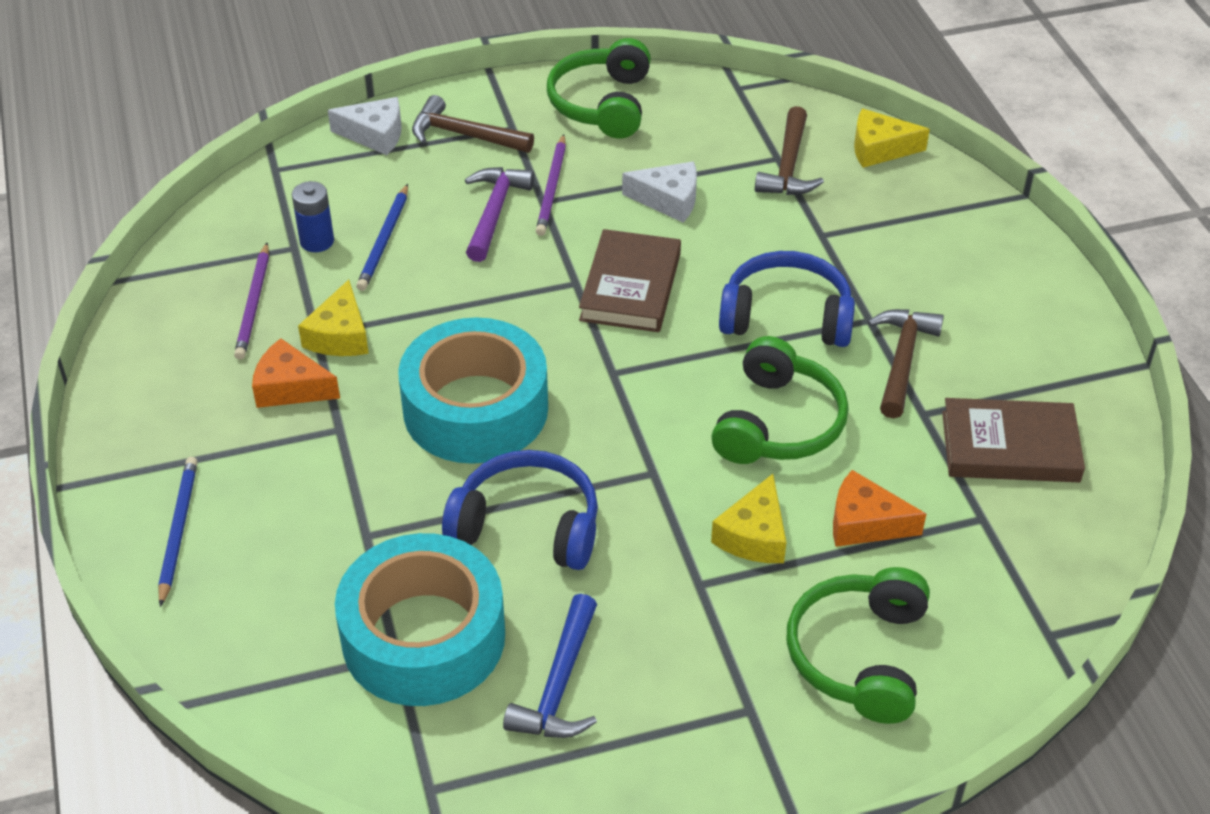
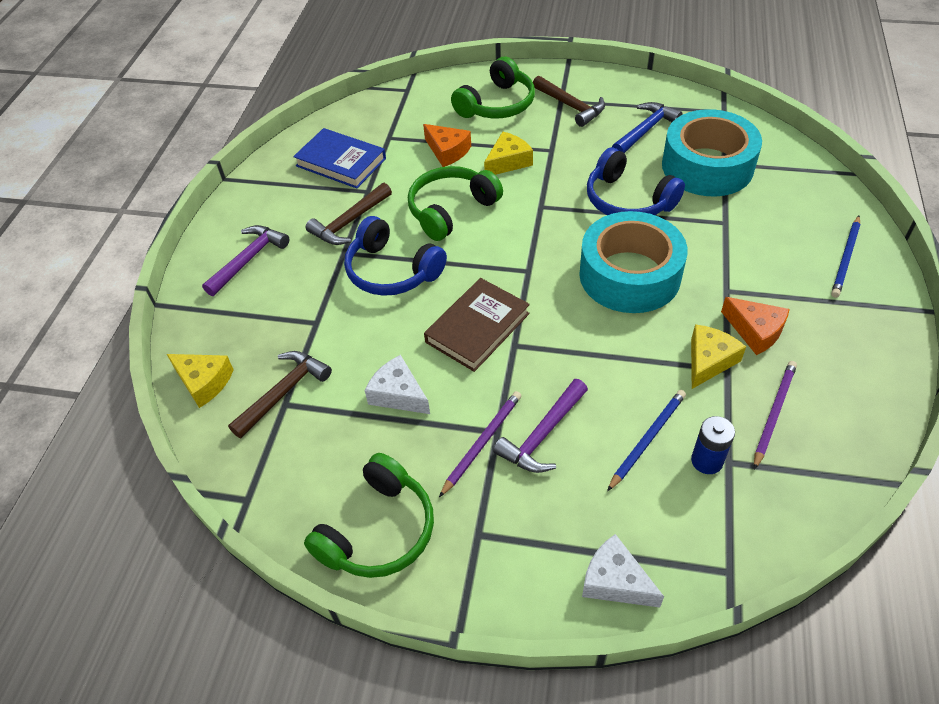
camera: 150 degrees left, 5 degrees up
brown hammer [412,95,534,153] -> brown hammer moved to [533,76,605,127]
brown book [942,398,1085,482] -> blue book [293,128,386,188]
none -> purple hammer [202,225,289,296]

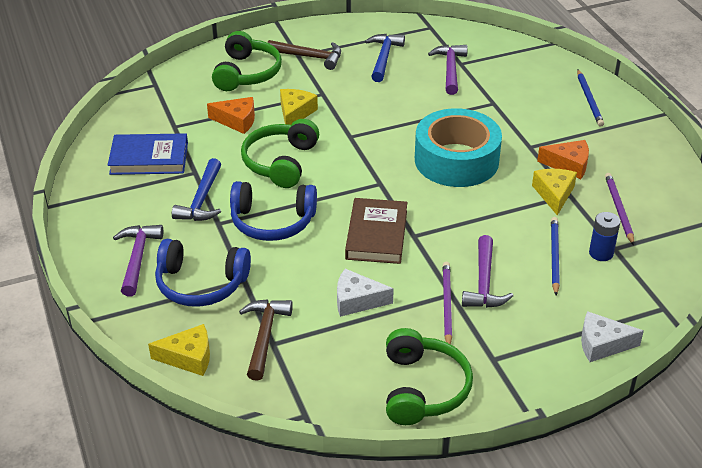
camera: 35 degrees left, 10 degrees down
brown hammer [306,183,392,245] -> blue hammer [172,158,221,221]
blue headphones [587,147,685,215] -> blue headphones moved to [155,239,251,307]
turquoise tape [662,109,762,196] -> purple hammer [428,45,468,95]

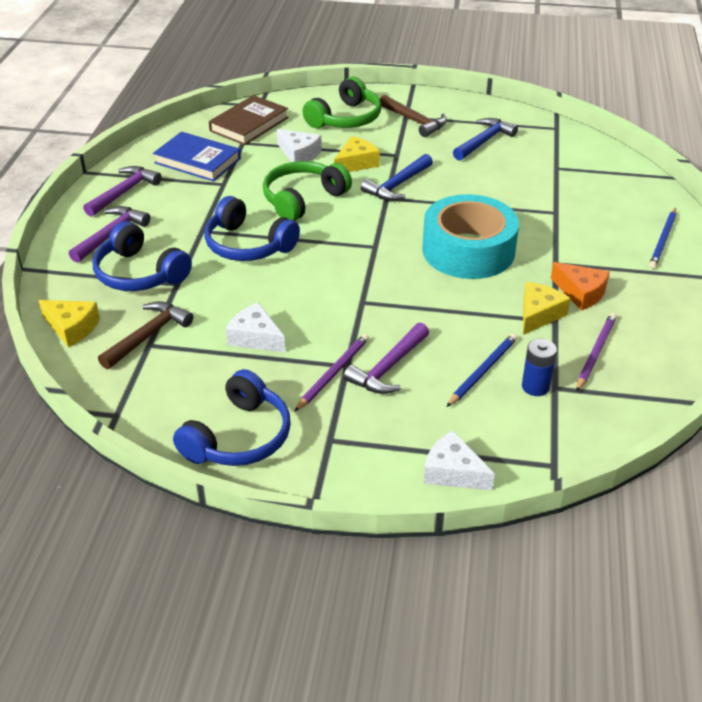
camera: 30 degrees right, 0 degrees up
blue hammer [172,158,221,221] -> blue hammer moved to [361,154,433,201]
orange cheese [207,97,255,134] -> white cheese [277,129,322,162]
brown book [345,198,407,264] -> brown book moved to [209,95,289,145]
green headphones [386,328,473,425] -> blue headphones [173,369,291,466]
purple hammer [428,45,468,95] -> purple hammer moved to [83,166,162,217]

